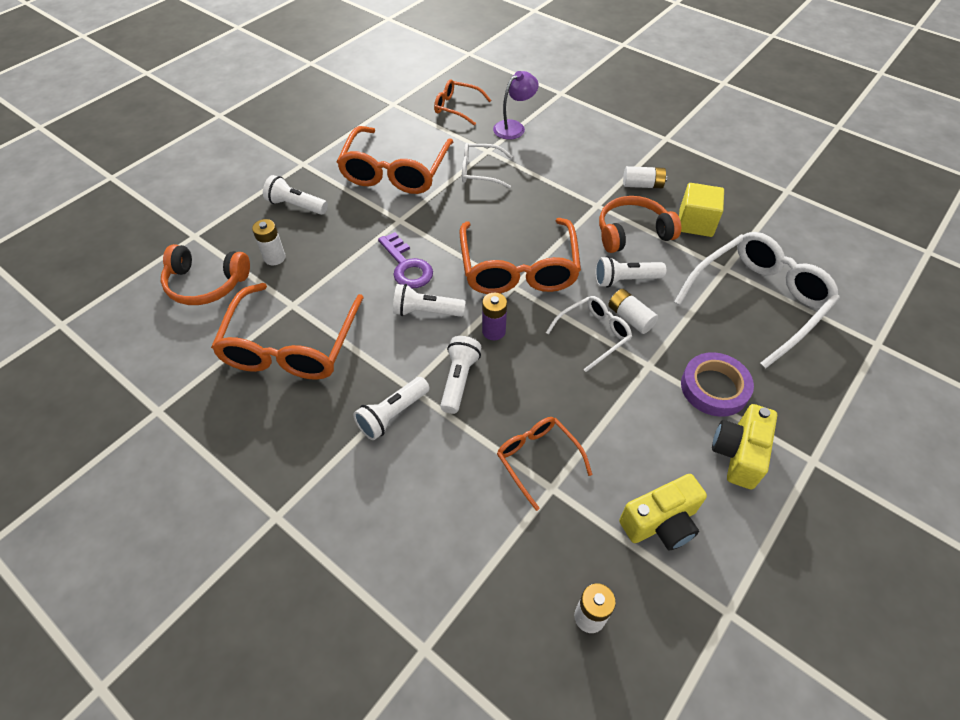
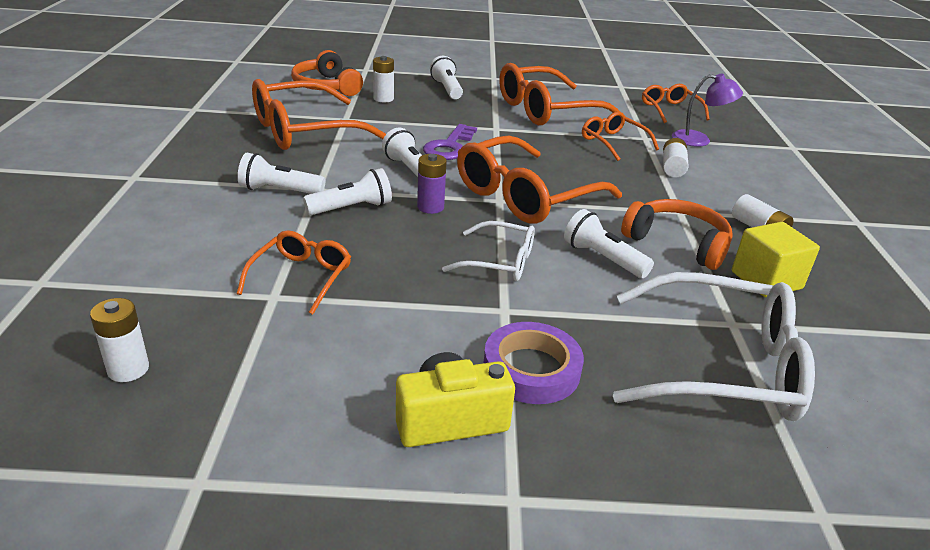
camera: 50 degrees right, 20 degrees down
white glasses [462,143,513,188] -> orange glasses [582,112,659,161]
white battery [608,289,658,334] -> white battery moved to [663,138,689,178]
yellow camera [619,474,707,550] -> none

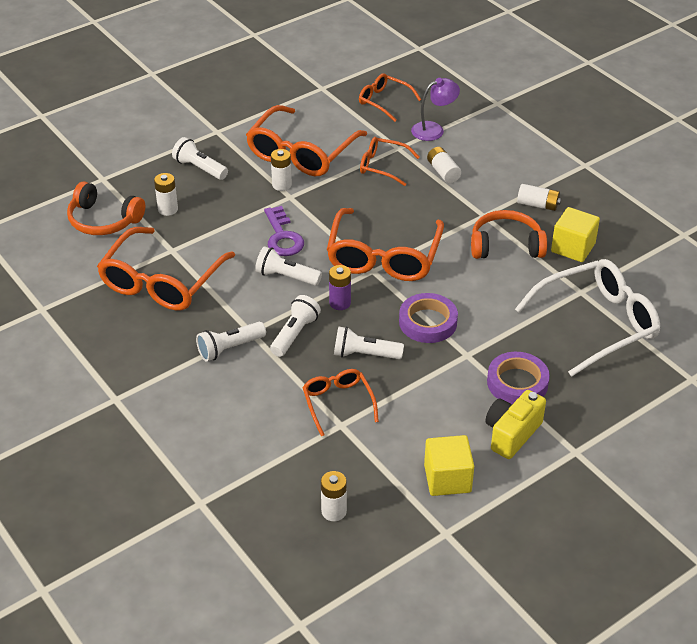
camera: 35 degrees left, 10 degrees up
white glasses [442,221,535,281] -> purple tape [399,293,458,343]
white flashlight [564,209,654,278] -> white flashlight moved to [334,326,404,359]
none -> white battery [271,149,292,191]
none -> yellow cube [424,435,474,496]

